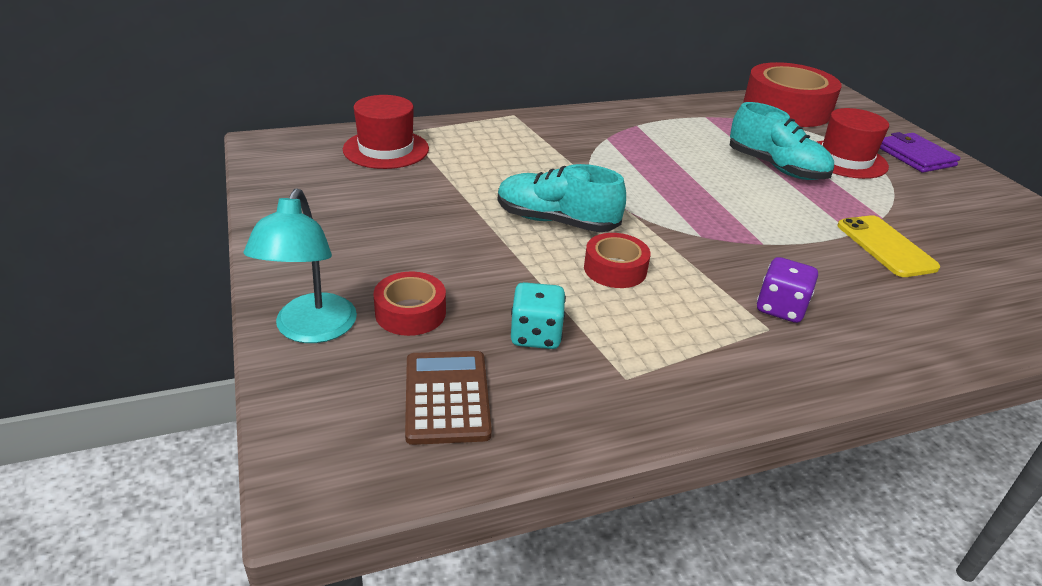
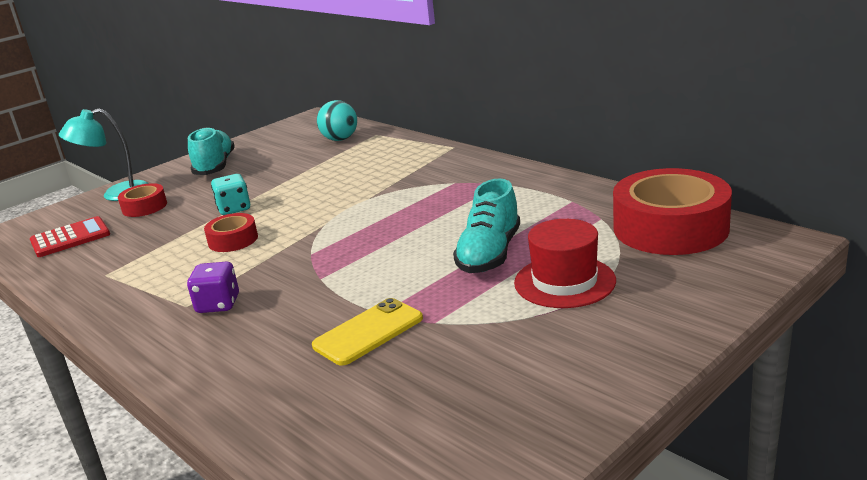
camera: 70 degrees right, 10 degrees down
red hat [343,95,429,169] -> turquoise ball [317,100,357,141]
brown calculator [405,351,492,445] -> red calculator [30,216,110,257]
turquoise shoe [498,164,626,232] -> turquoise shoe moved to [188,127,235,175]
turquoise dice [511,282,566,349] -> turquoise dice moved to [211,174,250,215]
purple wallet [879,132,960,173] -> none

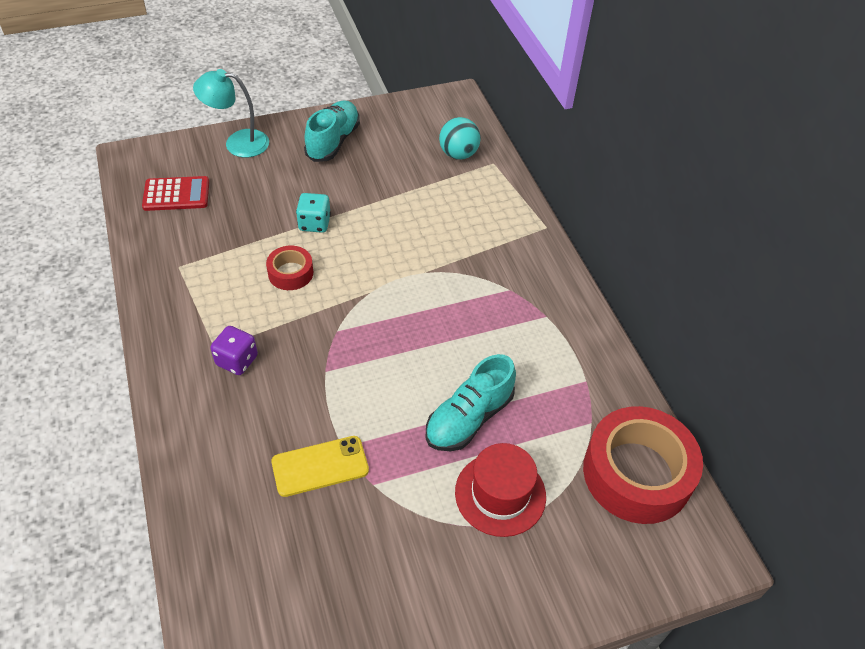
camera: 20 degrees right, 25 degrees up
red tape [118,183,167,217] -> none

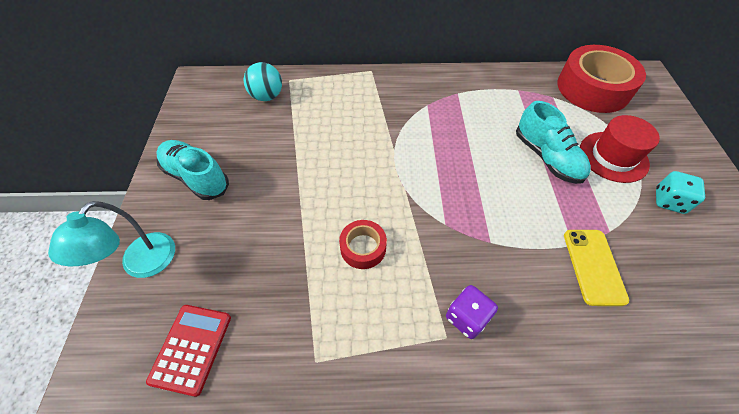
camera: 70 degrees left, 5 degrees up
turquoise dice [296,193,331,233] -> turquoise dice moved to [656,171,705,214]

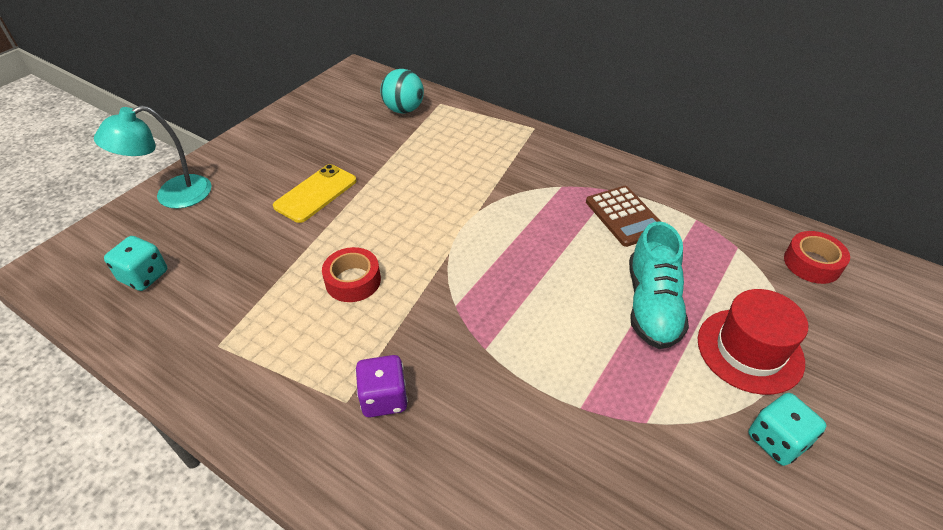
camera: 35 degrees right, 10 degrees down
red calculator [146,305,231,397] -> turquoise dice [104,236,167,291]
turquoise shoe [156,140,229,200] -> none
red tape [557,45,646,113] -> red tape [784,231,850,284], size x0.49
yellow phone [564,230,629,306] -> yellow phone moved to [273,164,357,223]
none -> brown calculator [586,186,661,247]

